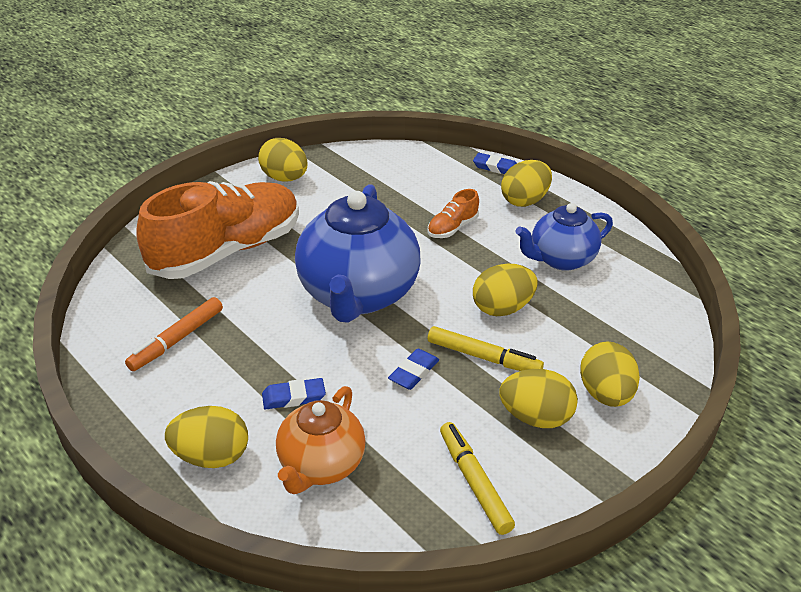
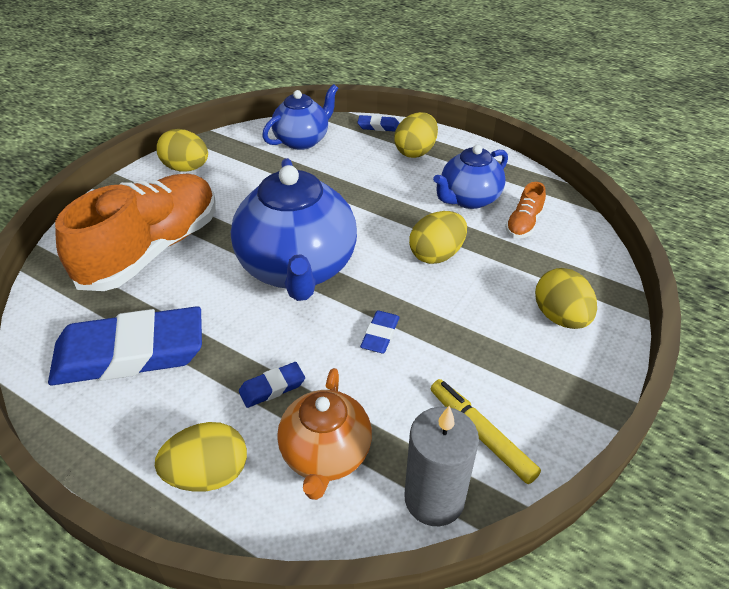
camera: 15 degrees left, 5 degrees up
orange marker [125,297,223,371] -> blue eraser [48,306,202,385]
orange shoe [428,189,479,238] -> orange shoe moved to [505,182,546,238]
yellow marker [428,326,544,371] -> none
yellow egg [499,369,578,428] -> none
none -> blue teapot [262,84,338,150]
none -> grey candle [405,406,479,526]

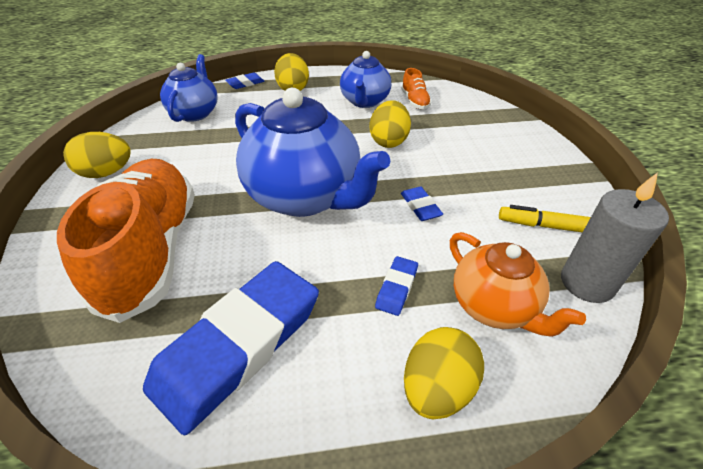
camera: 40 degrees left, 0 degrees up
yellow egg [535,268,597,329] -> none

